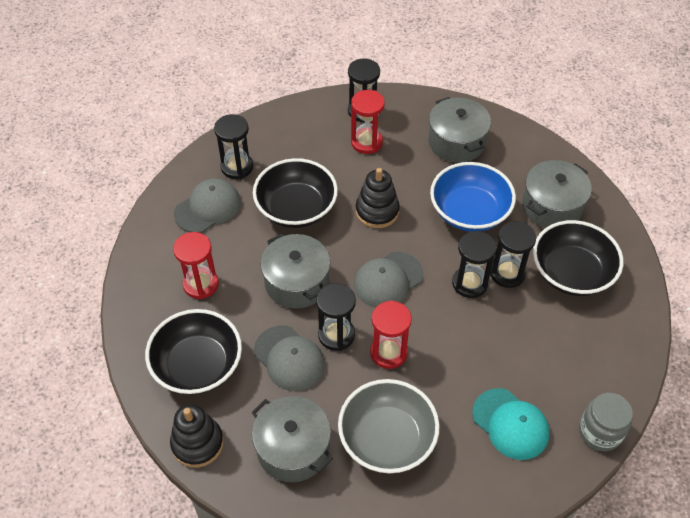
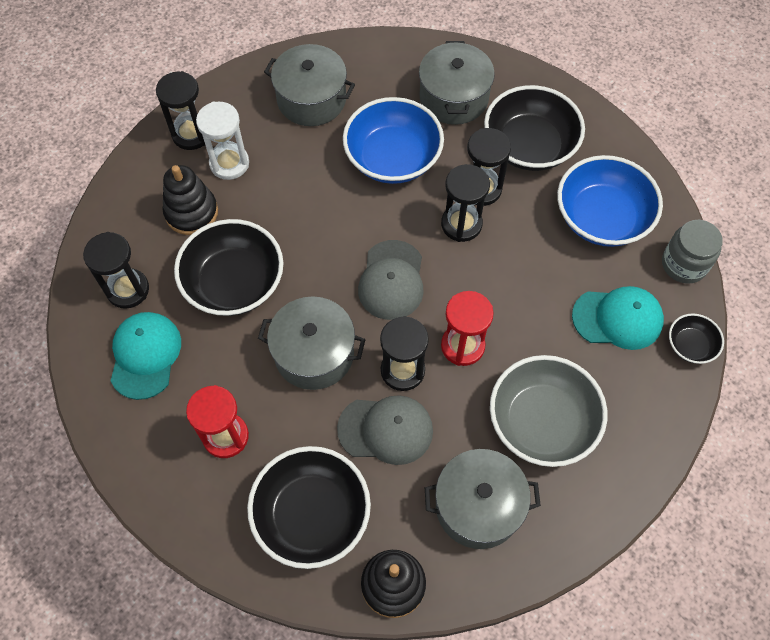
camera: 45 degrees left, 10 degrees up
grey cap [174,179,241,233] -> turquoise cap [111,312,181,400]
red hourglass [351,90,385,154] -> white hourglass [196,102,249,180]
black stacking toy [356,168,400,228] -> black stacking toy moved to [163,165,218,235]
none -> blue bowl [557,155,663,247]
none -> black bowl [669,313,724,364]

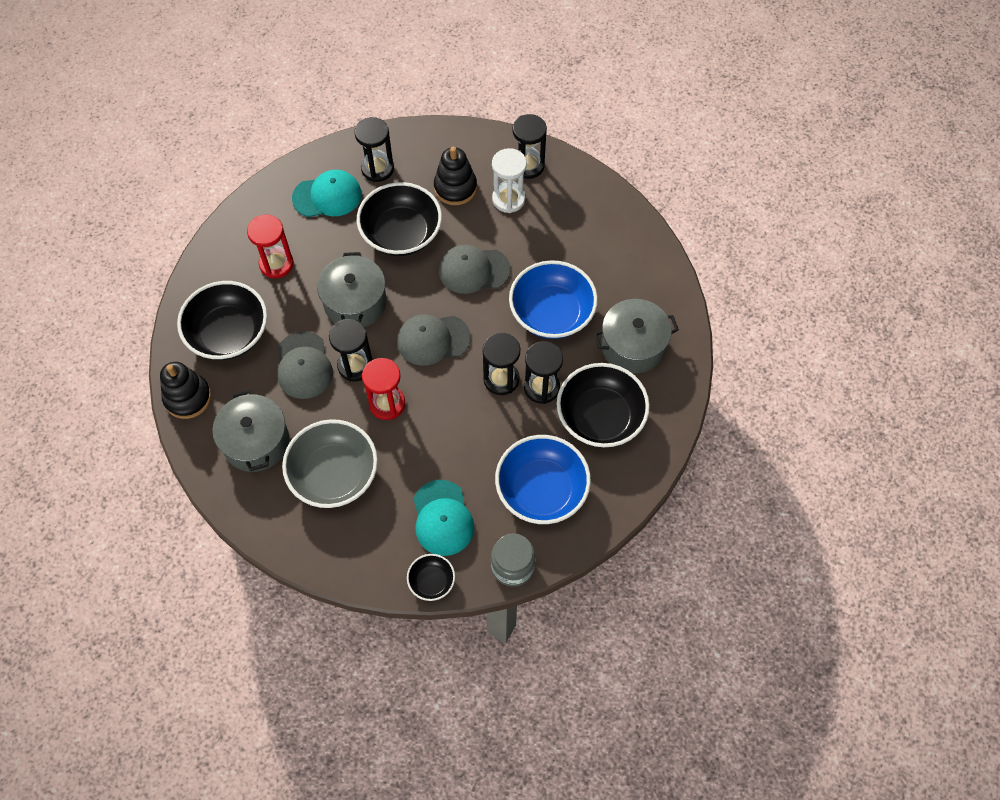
camera: 75 degrees right, 0 degrees up
grey pot [264,44,355,126] -> none
none -> grey cap [439,245,511,294]

